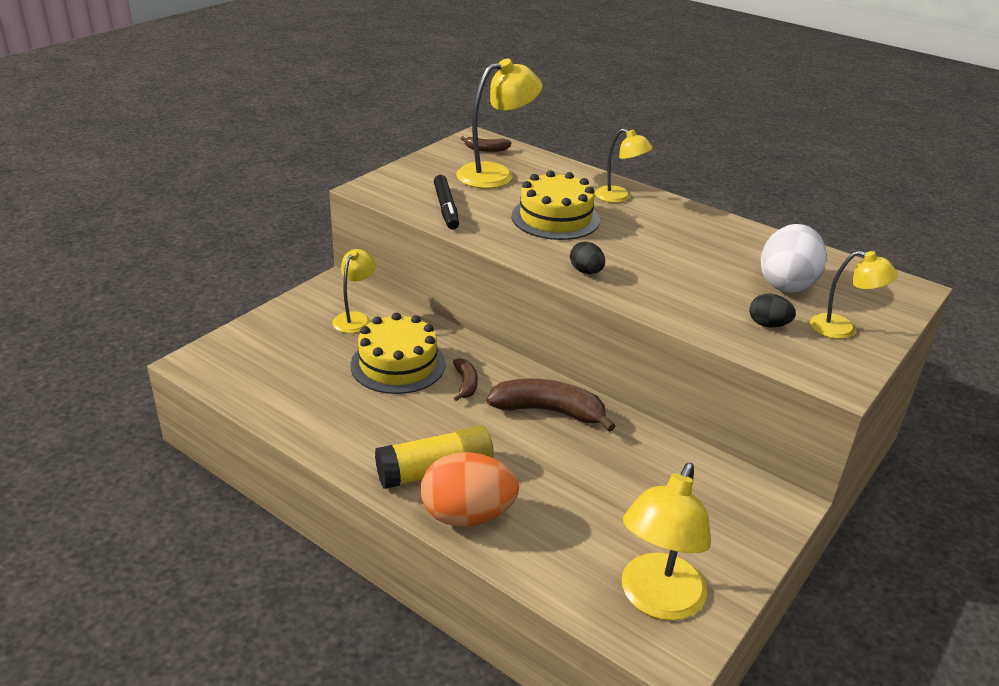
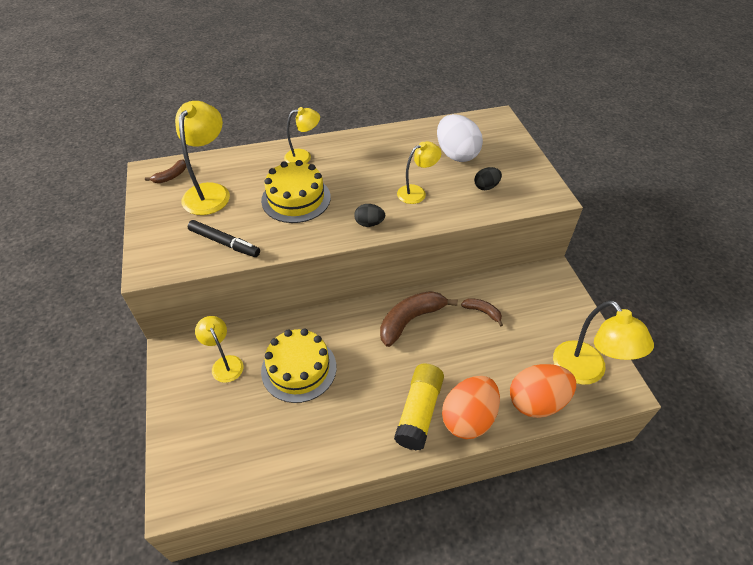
camera: 50 degrees left, 15 degrees up
brown banana [453,358,478,401] -> brown banana moved to [461,298,503,327]
yellow lamp [810,251,898,339] -> yellow lamp moved to [397,142,441,204]
none -> orange egg [510,364,576,418]

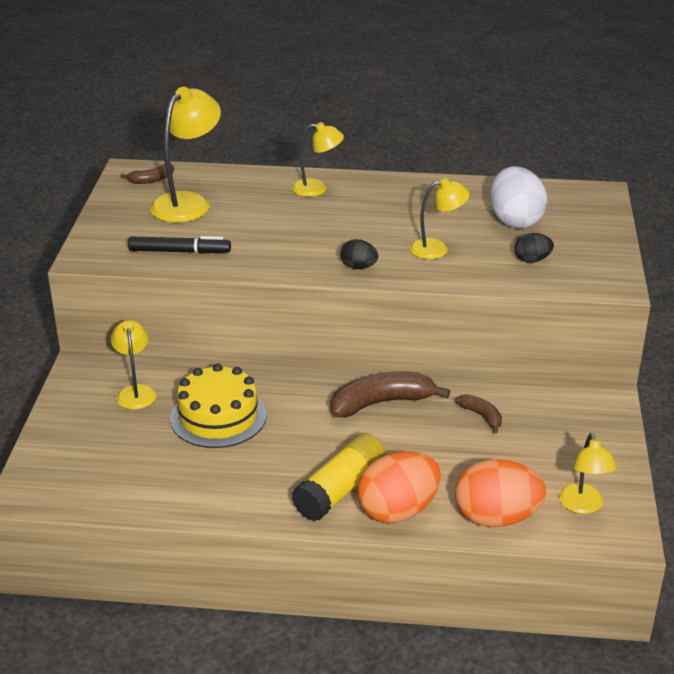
camera: 20 degrees right, 15 degrees down
black marker [188,220,260,257] -> black marker turned 45 degrees counterclockwise [128,236,231,254]
yellow cake [261,160,331,223] -> none
yellow lamp [553,300,654,385] -> yellow lamp [559,433,617,514], size x0.61

